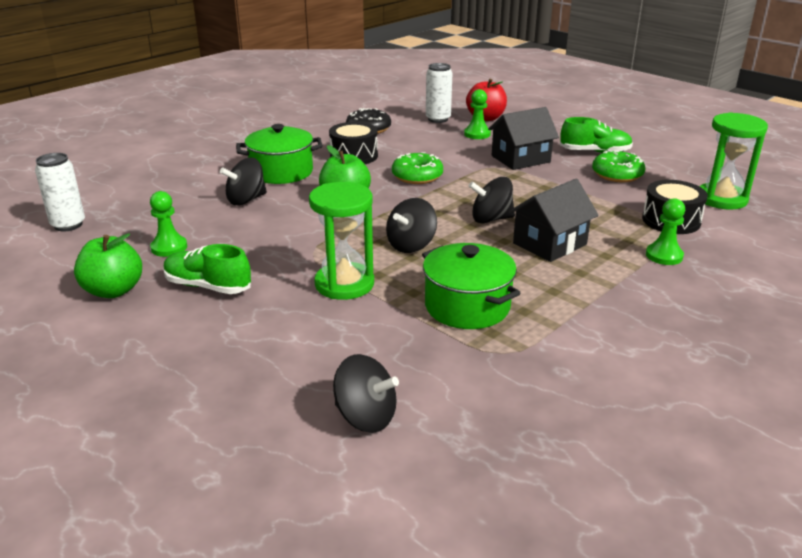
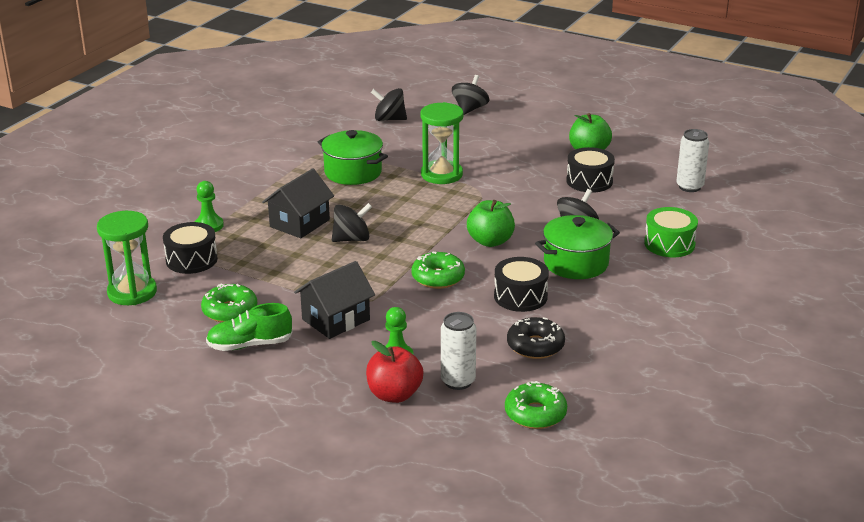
camera: 165 degrees right, 0 degrees up
green pawn [150,191,187,257] -> black drum [566,147,615,193]
green shoe [163,244,251,294] -> none
black spinning top [386,198,437,253] -> black spinning top moved to [452,75,489,115]
none -> green donut [505,381,567,429]
none -> green drum [644,207,698,257]

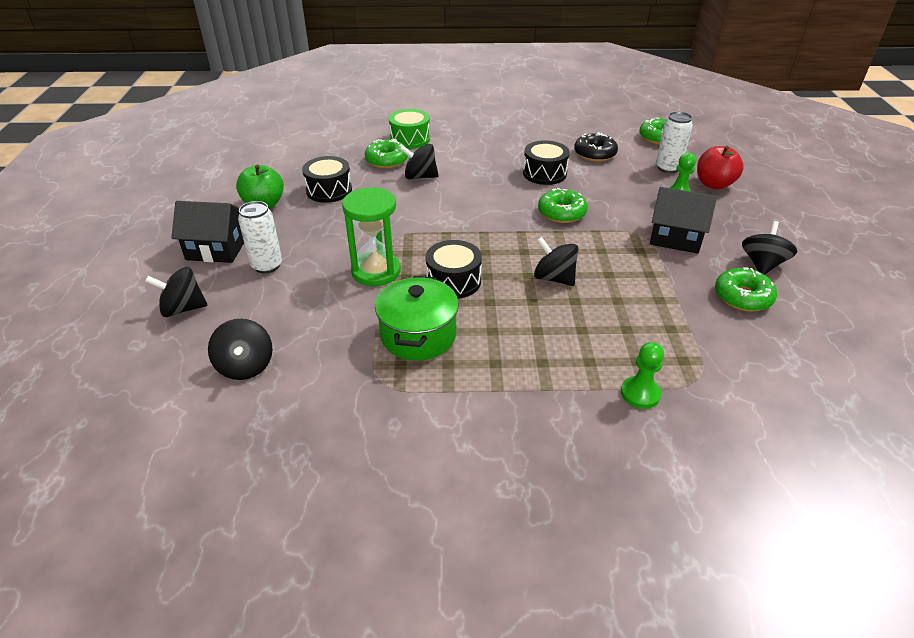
camera: 120 degrees left, 10 degrees up
green hourglass [97,211,157,305] -> none
black drum [163,222,218,274] -> black drum moved to [425,240,482,299]
green shoe [206,303,293,351] -> black spinning top [742,221,797,275]
black house [262,168,334,238] -> black house moved to [171,201,244,263]
green apple [467,200,515,247] -> none
green pot [535,215,620,279] -> none
white can [676,129,709,192] -> white can moved to [238,201,282,274]
none -> green donut [365,139,408,168]

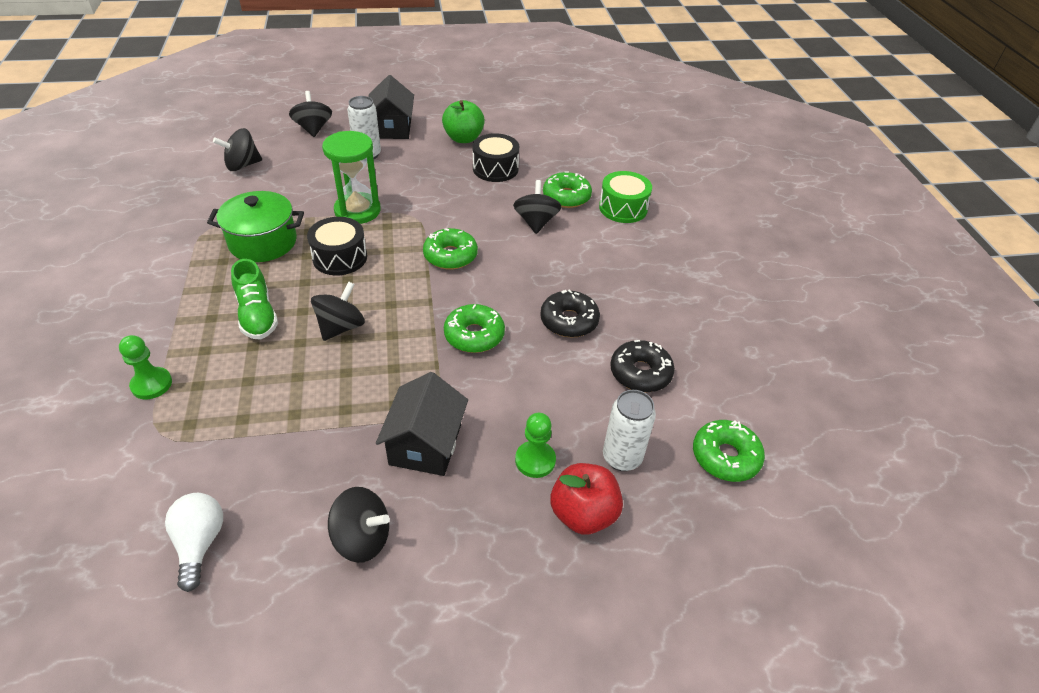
camera: 80 degrees right, 5 degrees up
black drum [523,140,570,185] -> black donut [540,290,600,338]
green donut [715,267,777,311] -> green donut moved to [423,228,478,270]
none -> white light bulb [165,493,223,592]
none -> green shoe [231,259,278,340]

